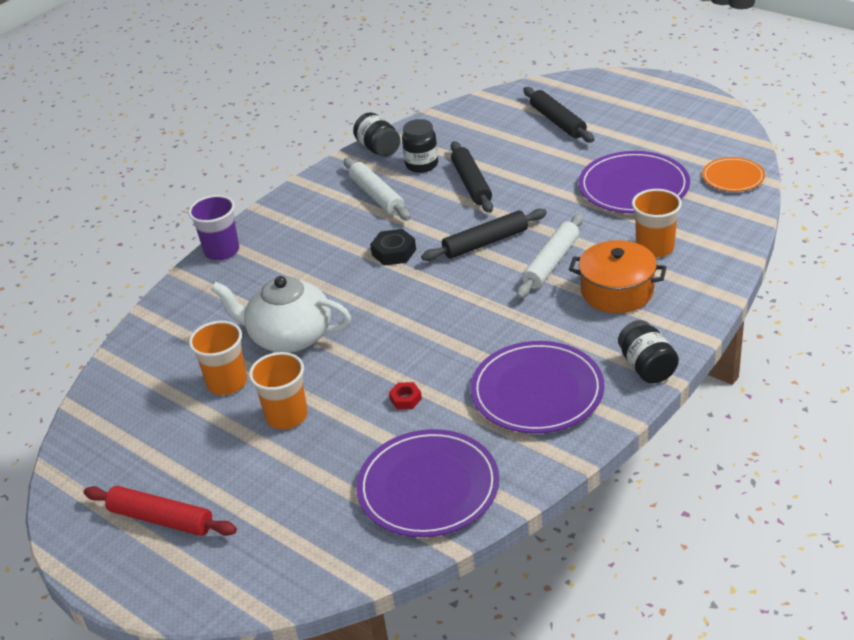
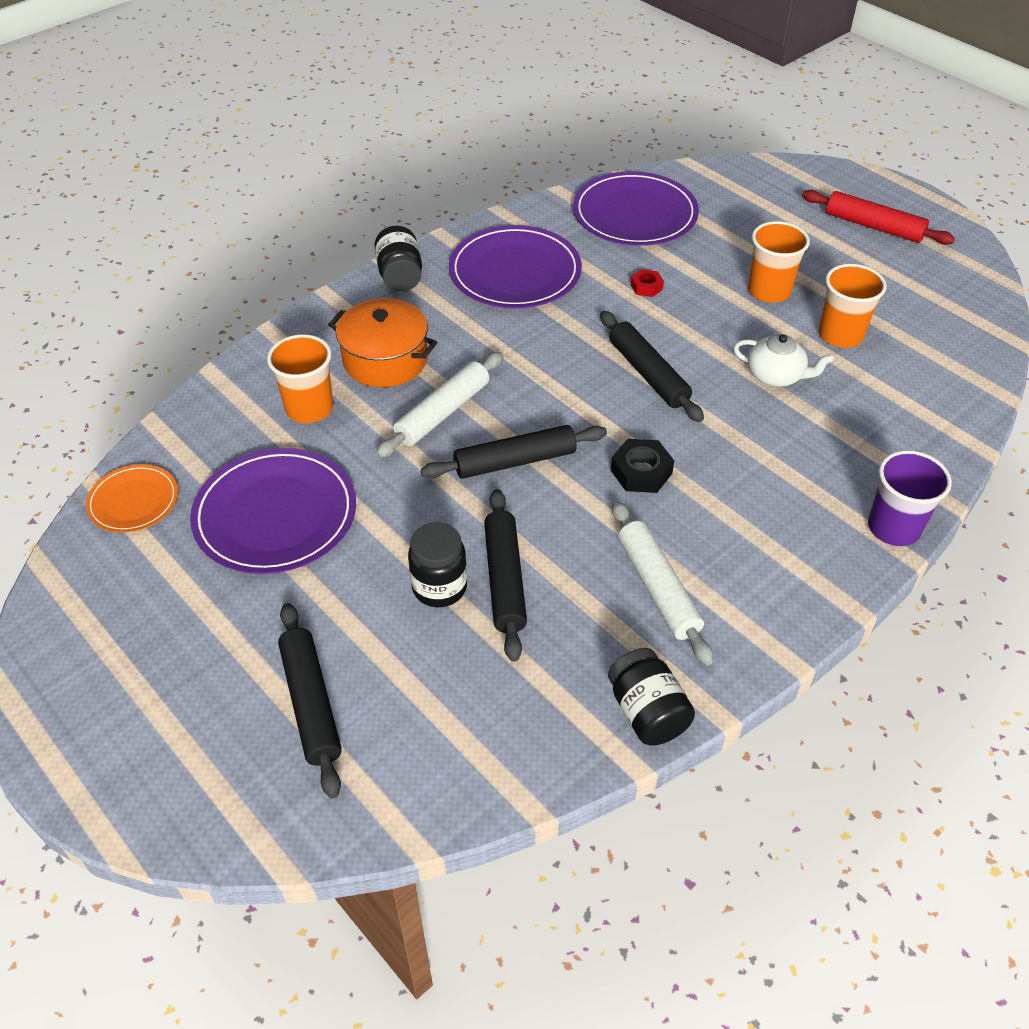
camera: 175 degrees left, 10 degrees up
white teapot [211,276,351,353] -> white teapot [733,334,834,387], size x0.58
black jar [402,119,438,173] -> black jar moved to [408,522,467,607]
none -> black rolling pin [600,311,704,422]

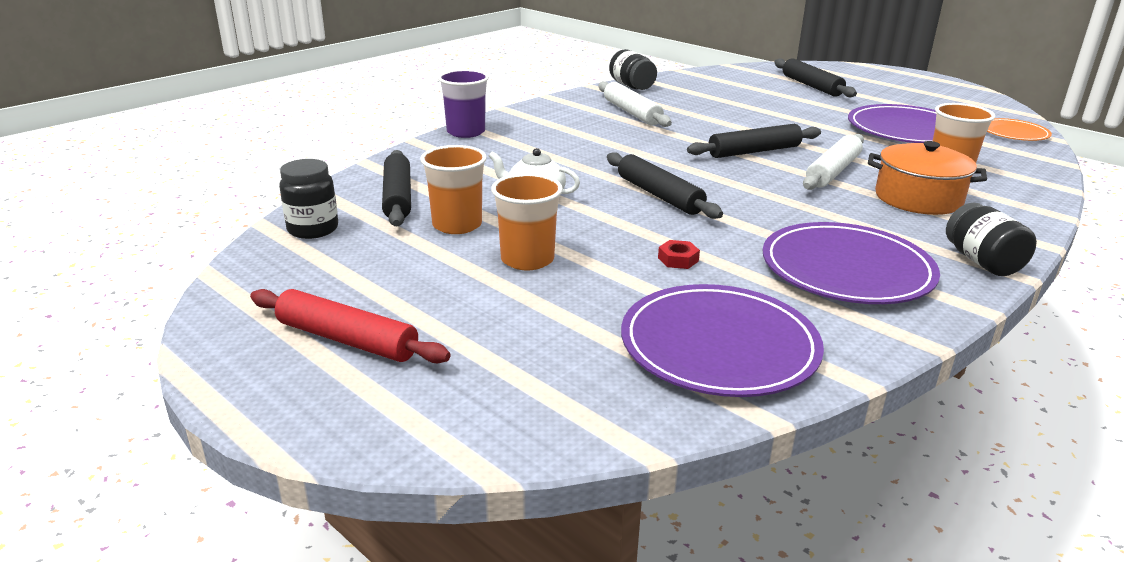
camera: 175 degrees right, 20 degrees down
black jar [408,522,467,607] -> black jar moved to [279,159,338,239]
black rolling pin [484,489,527,662] -> black rolling pin moved to [382,150,411,226]
black nut [611,439,674,493] -> none

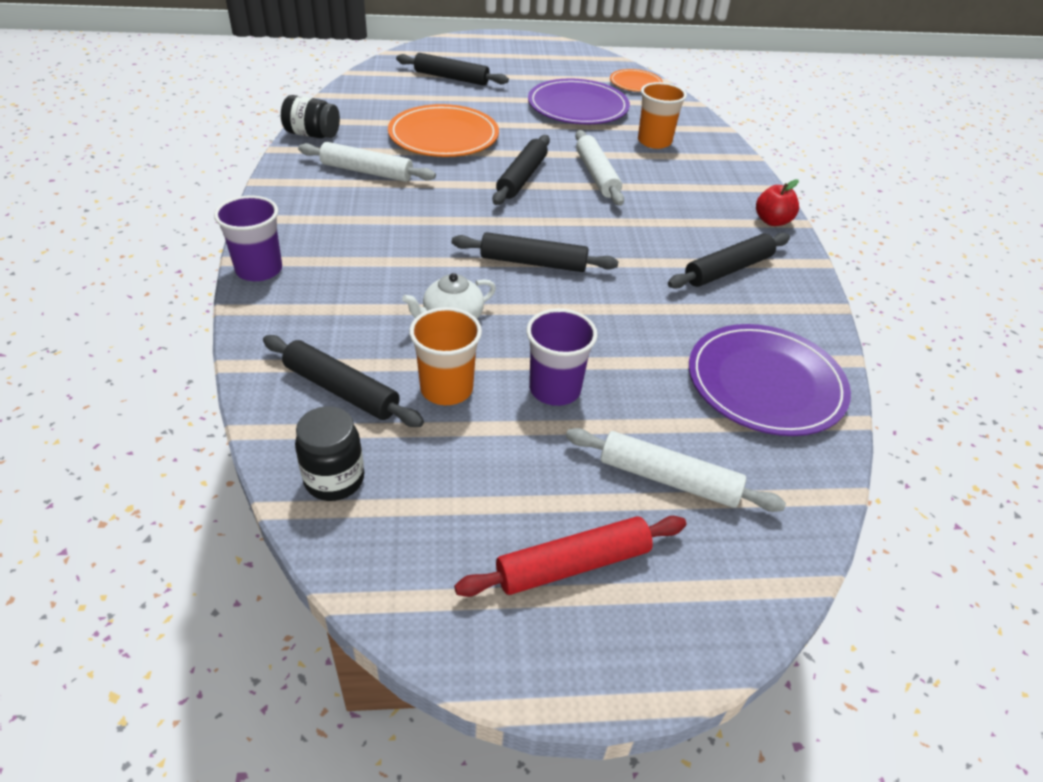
camera: 50 degrees left, 15 degrees up
orange cup [491,173,563,270] -> purple cup [526,309,598,406]
red nut [658,240,700,269] -> none
purple plate [763,222,940,304] -> black rolling pin [668,233,790,289]
orange pot [868,141,987,215] -> none
black jar [946,203,1037,276] -> red apple [756,179,799,226]
none -> orange plate [388,104,499,157]
none -> white rolling pin [566,428,786,512]

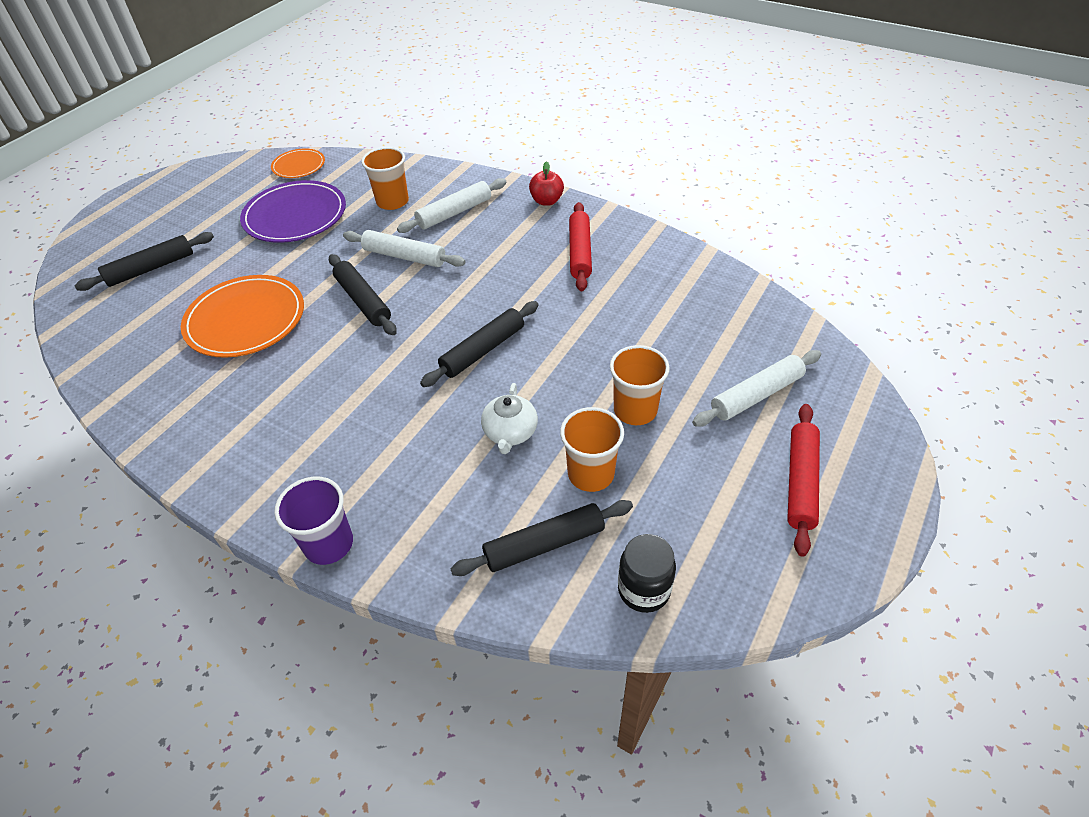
camera: 50 degrees left, 5 degrees up
black jar [281,95,340,138] -> none
white rolling pin [298,142,436,182] -> white rolling pin moved to [397,178,506,233]
purple cup [526,309,598,406] -> orange cup [610,345,670,425]
black rolling pin [668,233,790,289] -> red rolling pin [569,202,592,291]
purple plate [689,324,851,436] -> none

